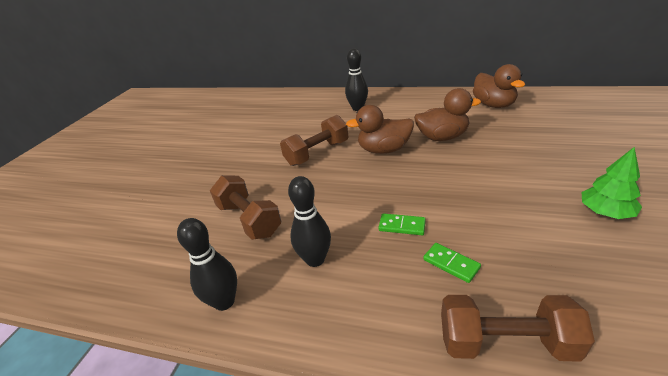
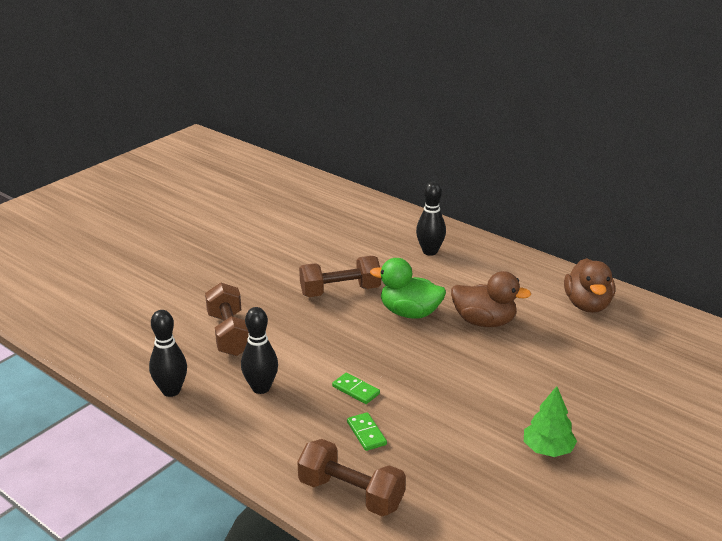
camera: 20 degrees right, 5 degrees down
brown duck [346,105,414,154] -> green duck [370,258,446,319]

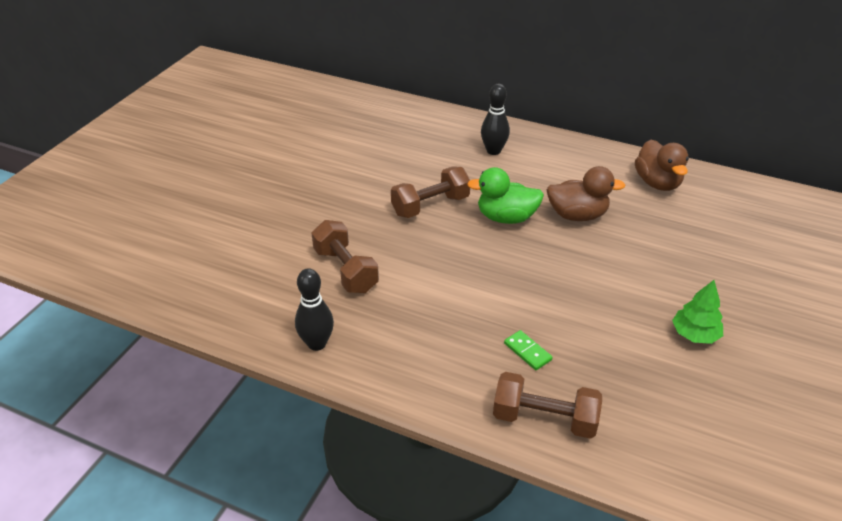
camera: 15 degrees left, 10 degrees up
black bowling pin [241,307,278,394] -> none
green domino [332,373,380,404] -> none

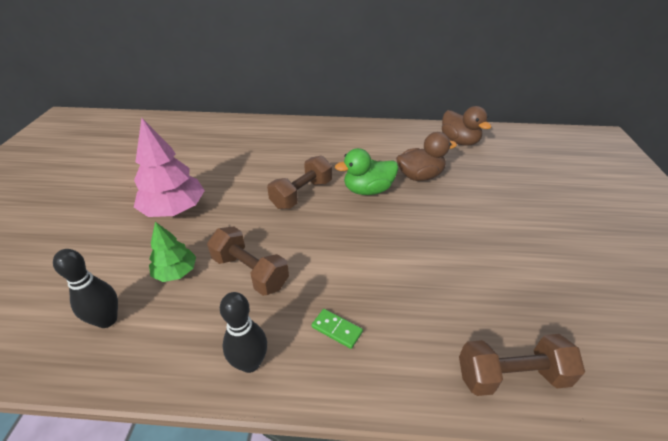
camera: 20 degrees left, 0 degrees up
black bowling pin [481,84,510,155] -> black bowling pin moved to [53,249,118,328]
green domino [504,330,553,370] -> green domino moved to [311,309,363,349]
green tree [672,280,723,344] -> green tree moved to [149,222,196,282]
none -> pink tree [134,118,205,217]

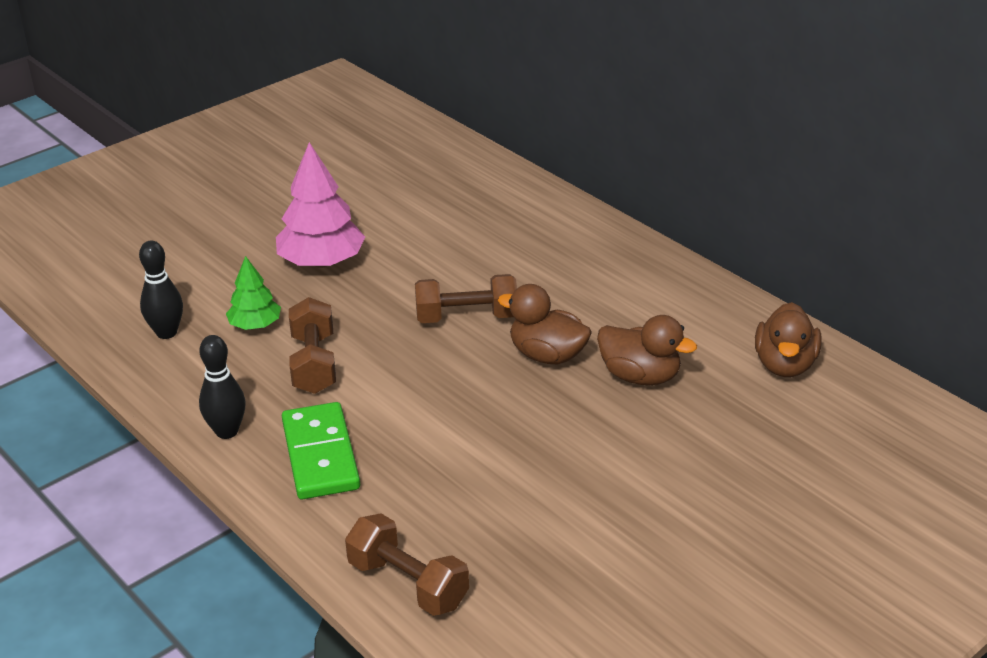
camera: 45 degrees right, 5 degrees down
green domino [311,309,363,349] -> green domino [282,402,360,499], size x2.18
green duck [335,148,398,195] -> brown duck [498,284,592,364]

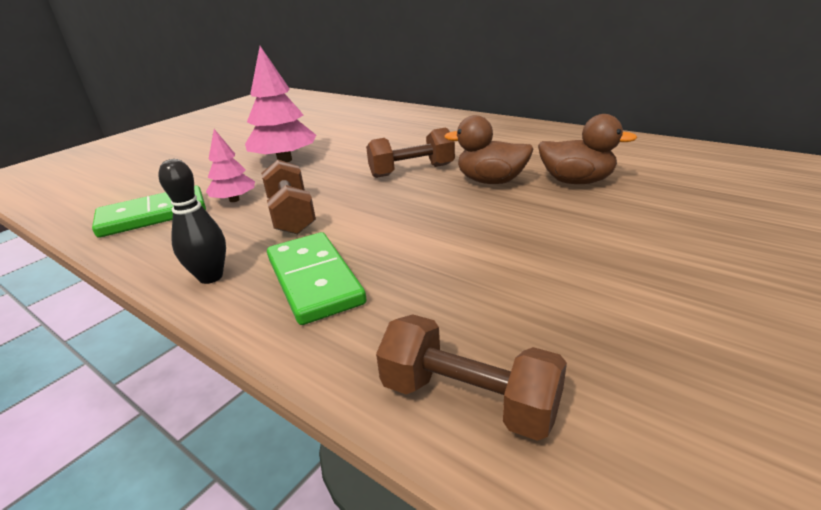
camera: 10 degrees left, 5 degrees down
black bowling pin [139,241,183,339] -> green domino [92,186,206,238]
green tree [226,256,281,330] -> pink tree [206,129,255,202]
brown duck [755,302,822,377] -> none

